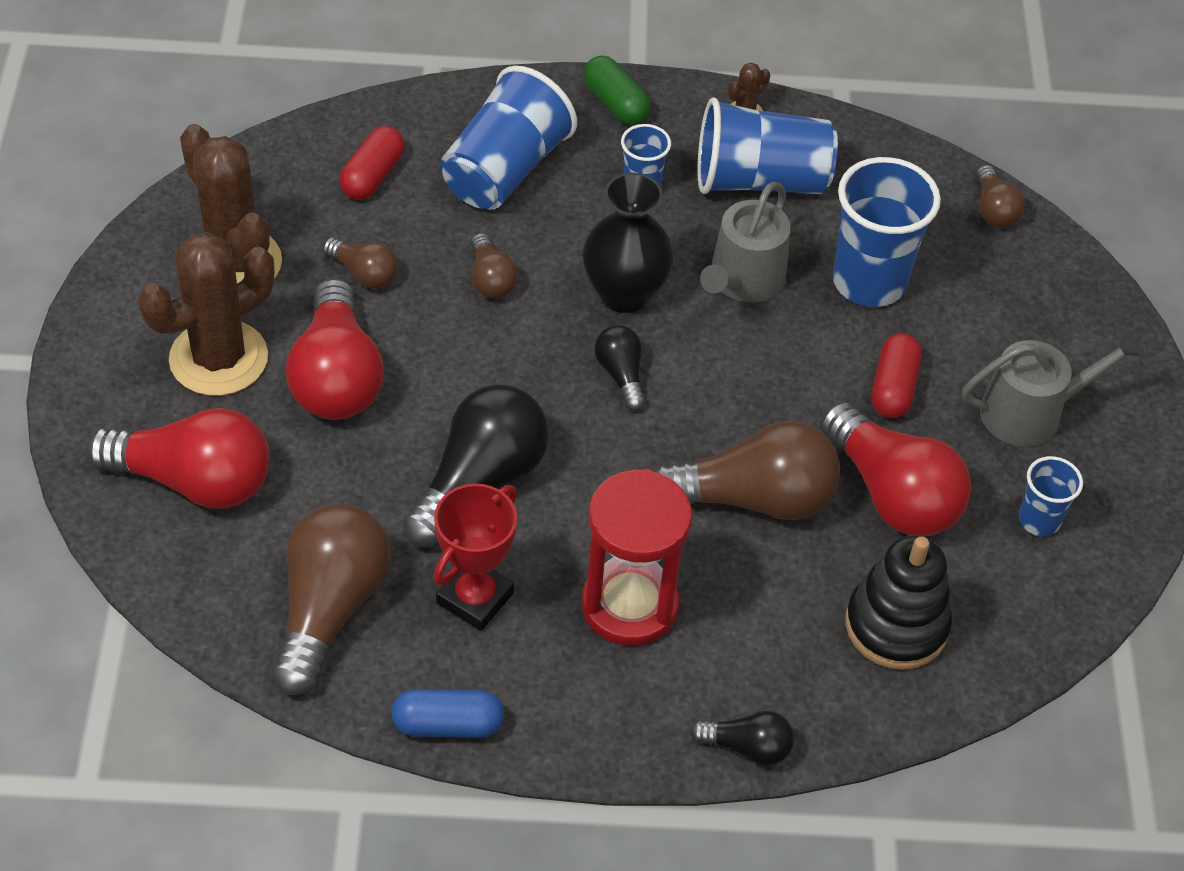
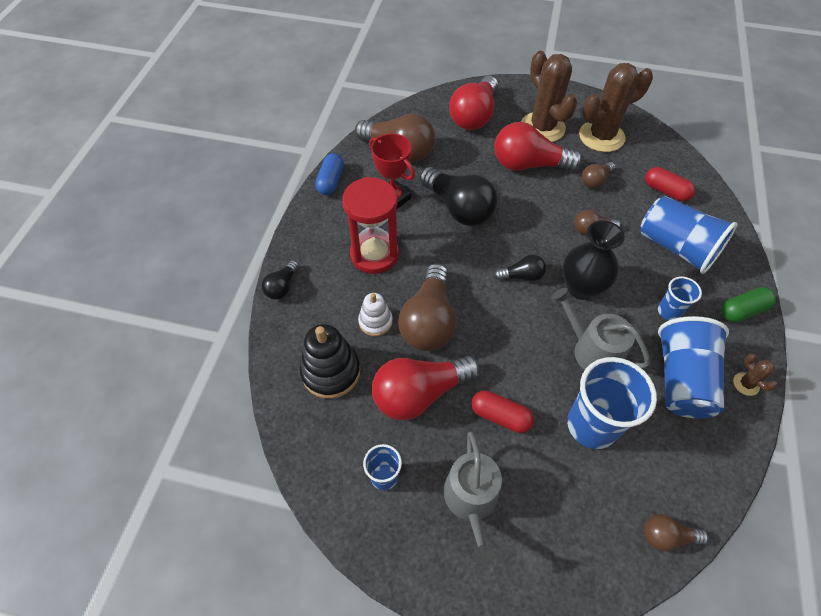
camera: 105 degrees right, 5 degrees up
none -> white stacking toy [358,293,393,336]

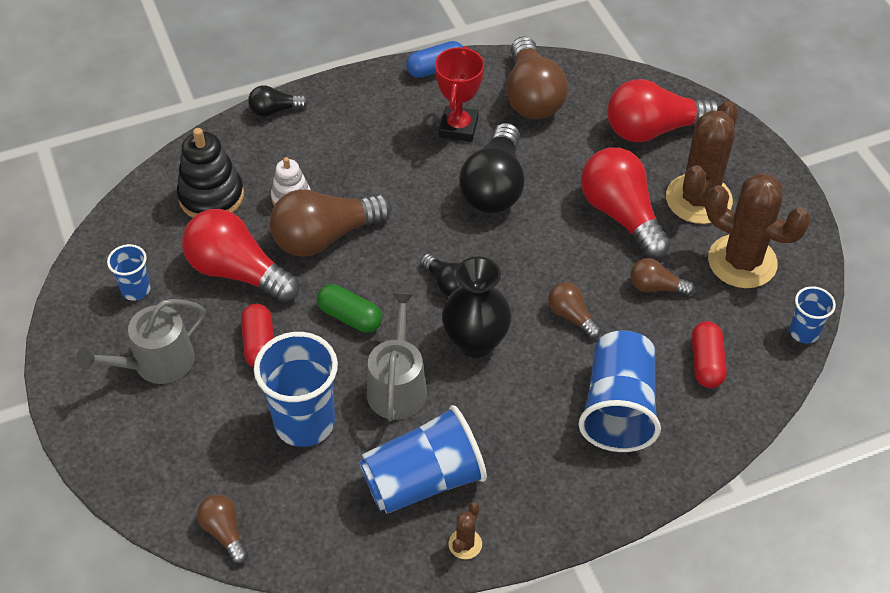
camera: 55 degrees right, 5 degrees down
red hourglass [342,177,399,274] -> none
blue cup [658,277,702,320] -> blue cup moved to [789,286,836,343]
green capsule [721,287,776,322] -> green capsule moved to [317,284,382,333]

